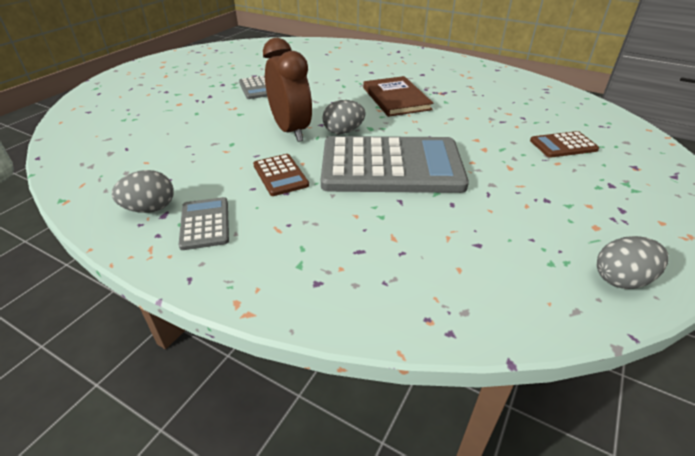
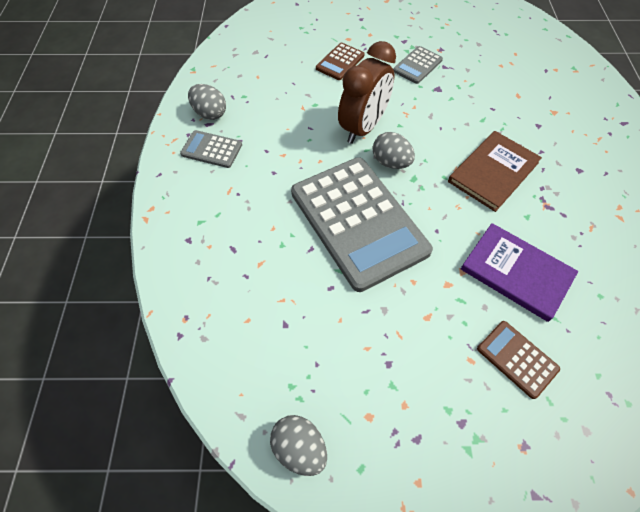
camera: 60 degrees right, 20 degrees up
grey calculator [178,197,229,250] -> grey calculator turned 120 degrees counterclockwise [180,130,242,168]
brown calculator [253,154,309,196] -> brown calculator moved to [316,43,365,80]
none -> purple book [461,223,578,322]

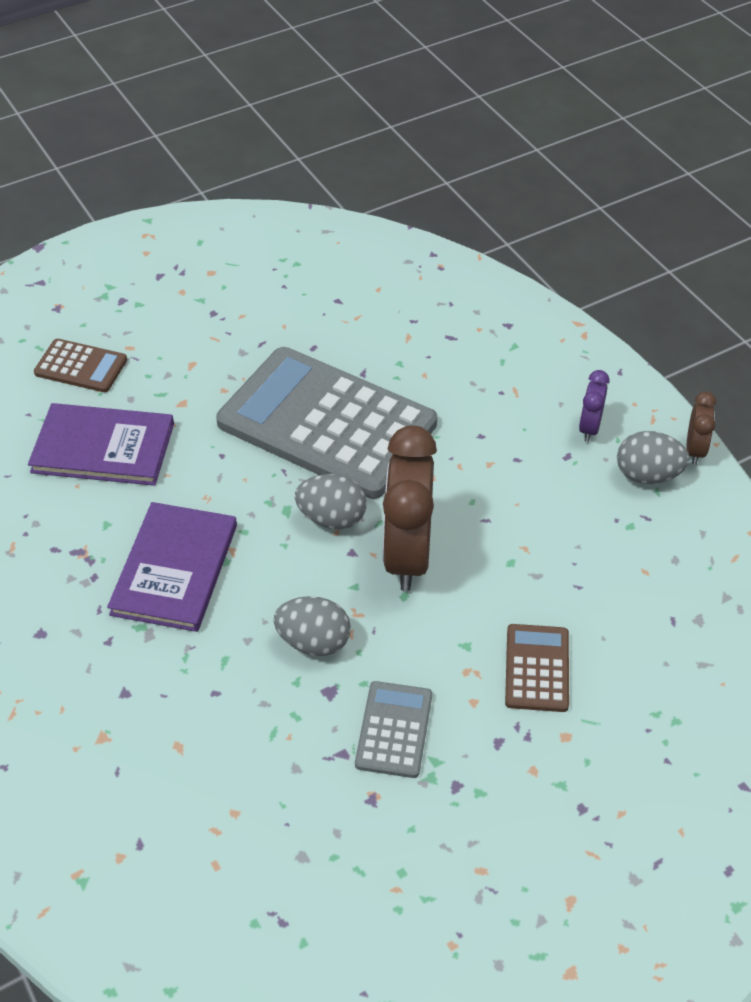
camera: 150 degrees right, 10 degrees down
grey calculator [180,130,242,168] -> purple clock [579,370,609,442]
grey egg [270,415,327,476] -> grey egg moved to [274,596,351,656]
brown book [448,131,542,212] -> purple book [107,502,237,632]
none -> brown clock [686,392,716,465]

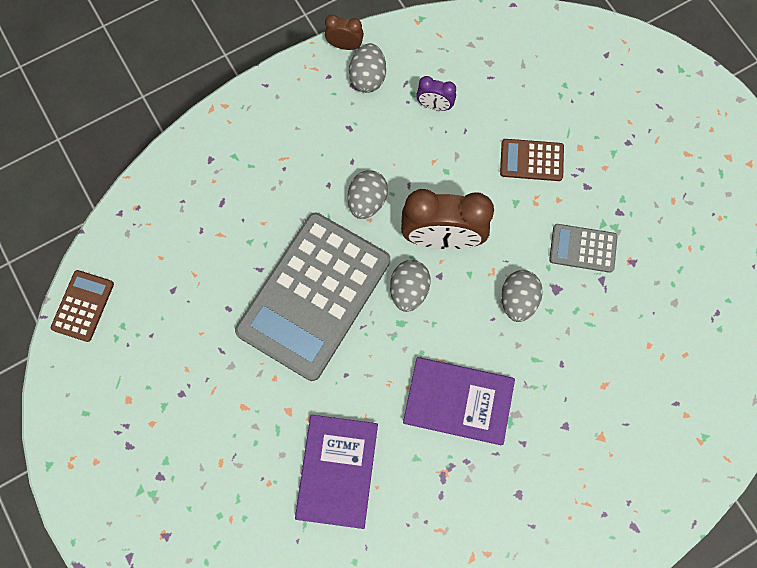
camera: 90 degrees left, 25 degrees up
brown calculator [34,339,127,392] -> brown calculator moved to [50,270,114,342]
purple clock [579,370,609,442] -> purple clock moved to [416,76,456,111]
none -> grey egg [348,170,388,219]

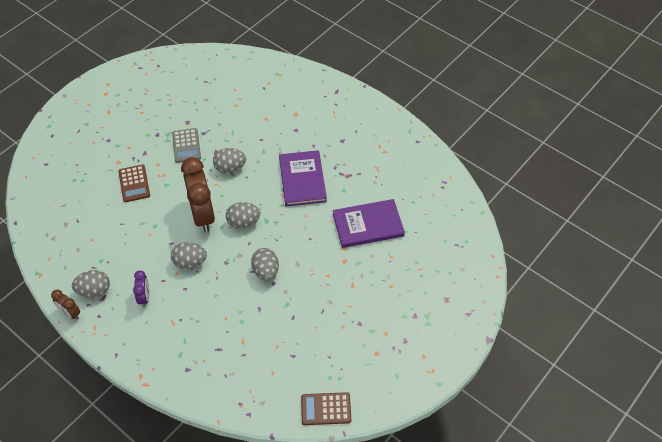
camera: 110 degrees left, 20 degrees down
grey calculator [235,213,390,381] -> grey egg [251,248,279,281]
brown clock [325,15,364,50] -> brown clock turned 45 degrees counterclockwise [51,290,80,320]
purple clock [416,76,456,111] -> purple clock moved to [133,270,149,307]

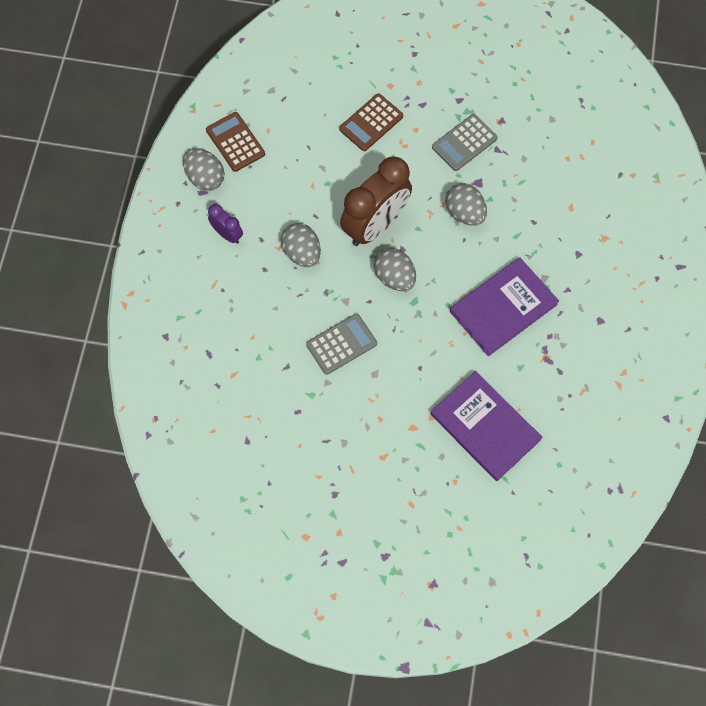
camera: 60 degrees right, 15 degrees up
brown clock [51,290,80,320] -> none
purple clock [133,270,149,307] -> purple clock turned 105 degrees counterclockwise [208,204,243,244]
grey egg [251,248,279,281] -> grey calculator [306,313,377,375]
brown calculator [301,392,351,425] -> brown calculator moved to [206,112,265,172]

